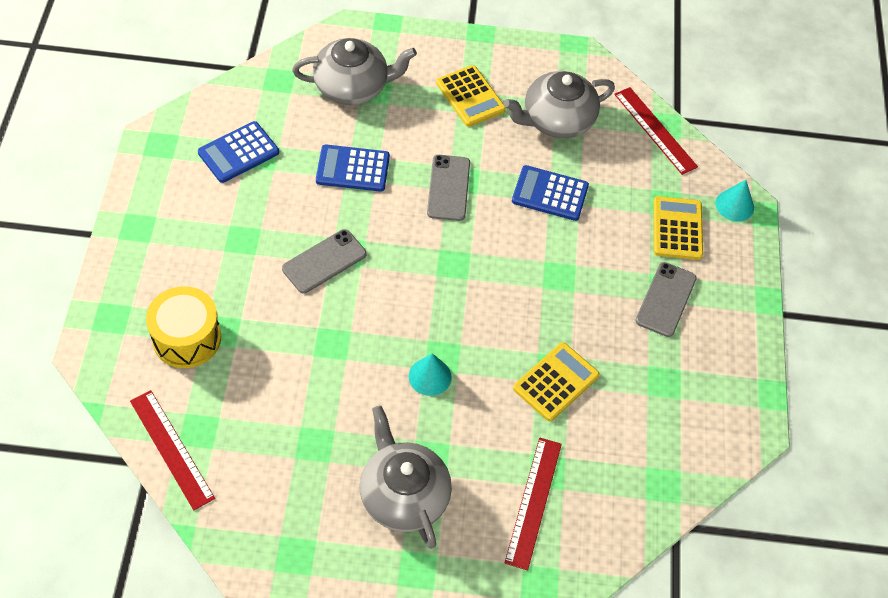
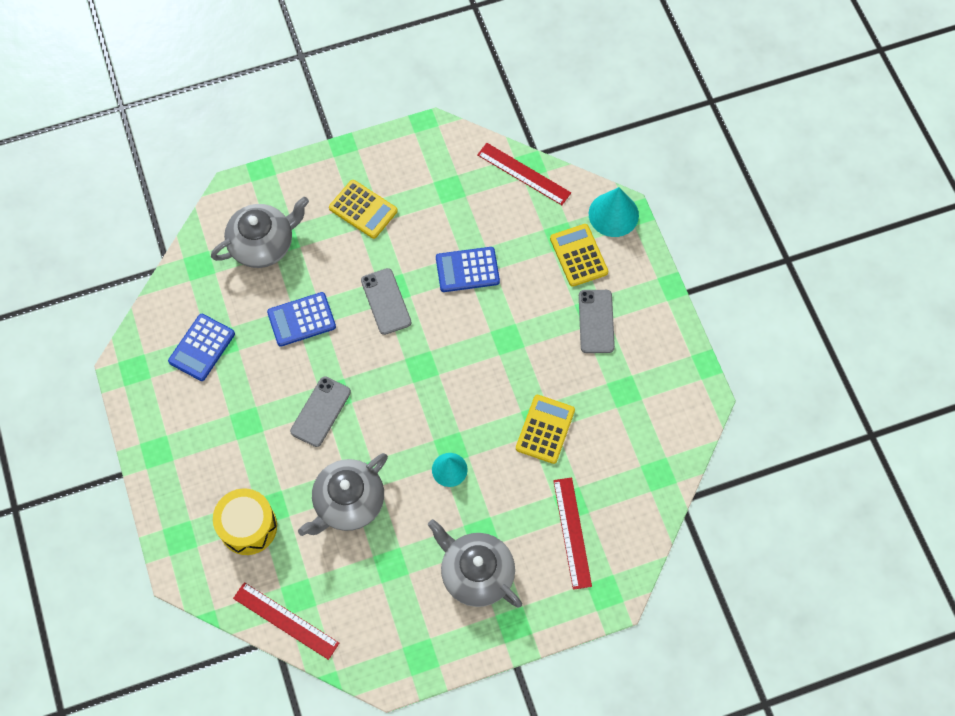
camera: 20 degrees left, 10 degrees up
grey teapot [504,71,615,138] -> grey teapot moved to [298,453,388,536]
turquoise cone [716,180,754,221] -> turquoise cone [589,187,639,237], size x1.52

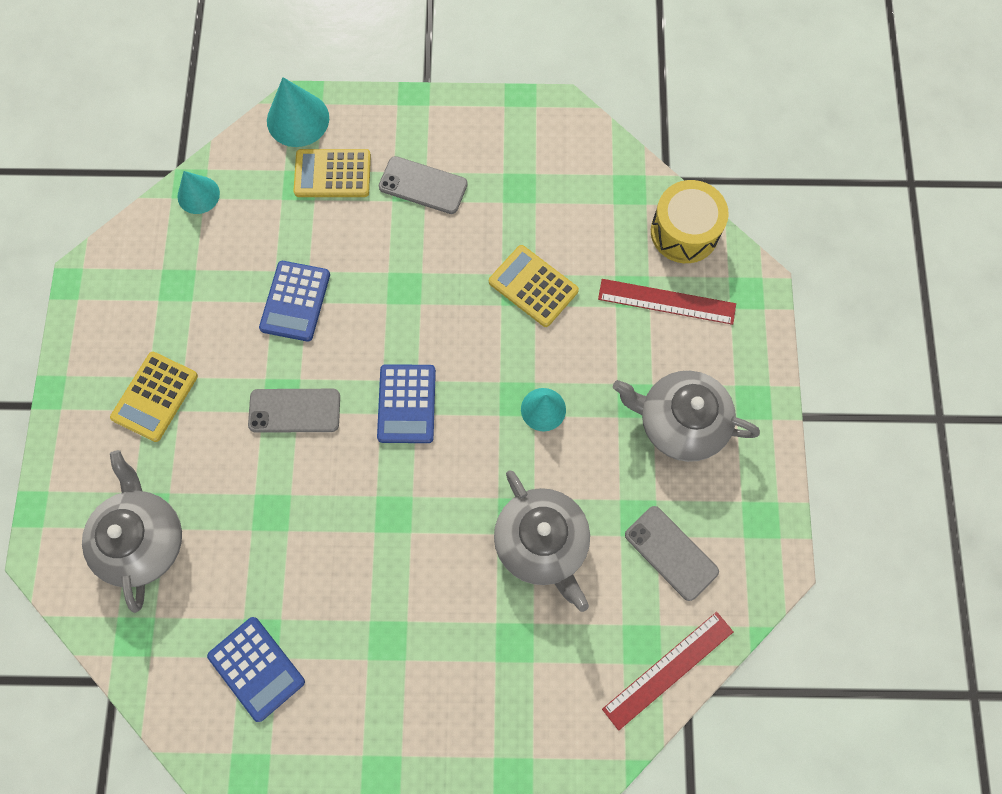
camera: 70 degrees left, 5 degrees up
yellow drum [213,488,277,555] -> yellow drum moved to [651,180,729,263]
blue calculator [267,292,336,347] -> blue calculator moved to [377,364,436,443]
grey phone [290,376,351,447] -> grey phone moved to [625,506,719,601]
yellow calculator [329,180,398,239] -> yellow calculator turned 150 degrees clockwise [110,352,198,442]
grey teapot [428,519,522,607] -> grey teapot turned 45 degrees clockwise [613,371,760,462]
red ruler [477,143,571,205] -> turquoise cone [177,171,220,214]

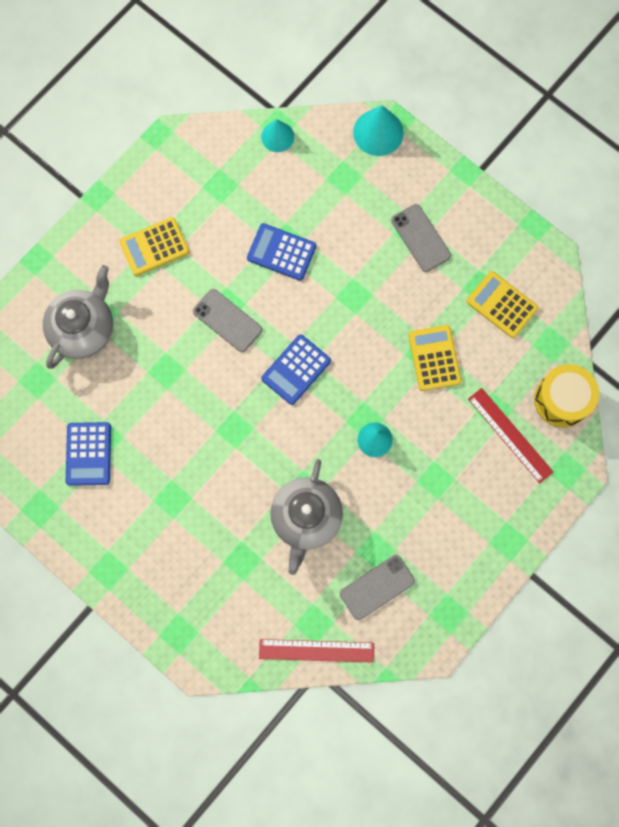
camera: 40 degrees right, 5 degrees up
blue calculator [259,261,330,342] -> blue calculator turned 60 degrees clockwise [247,223,316,281]
yellow calculator [293,149,371,197] -> yellow calculator moved to [466,271,538,338]
grey teapot [613,371,760,462] -> none
grey phone [625,506,719,601] -> grey phone turned 60 degrees clockwise [340,555,415,620]

